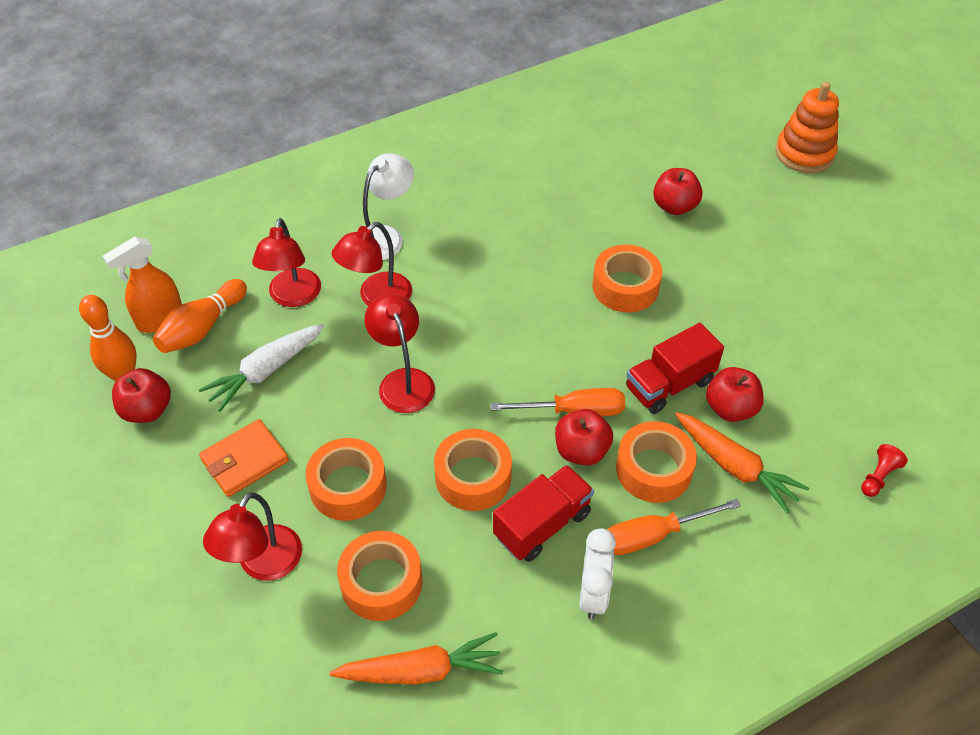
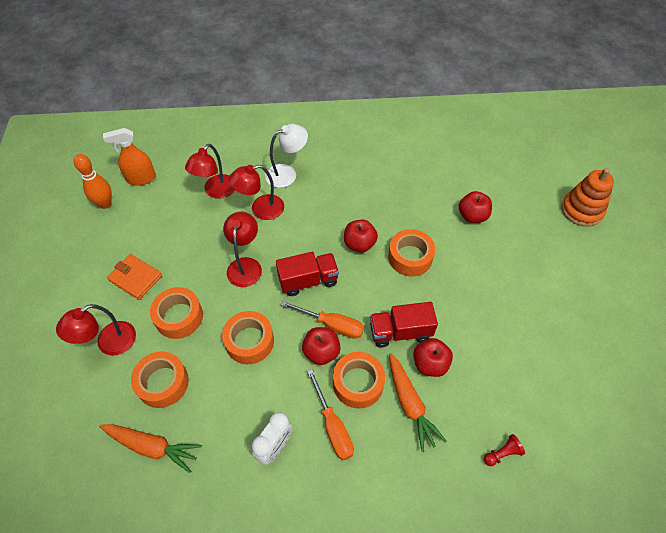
camera: 25 degrees right, 5 degrees up
red apple [112,368,171,423] -> red apple moved to [344,220,378,252]
orange bowling pin [153,279,247,353] -> none
white carrot [199,324,324,412] -> none
orange wallet [199,419,289,497] -> orange wallet turned 45 degrees clockwise [107,254,162,300]
red truck [493,465,594,562] -> red truck moved to [276,252,339,296]
orange screwdriver [608,499,741,555] -> orange screwdriver turned 120 degrees counterclockwise [307,369,354,460]

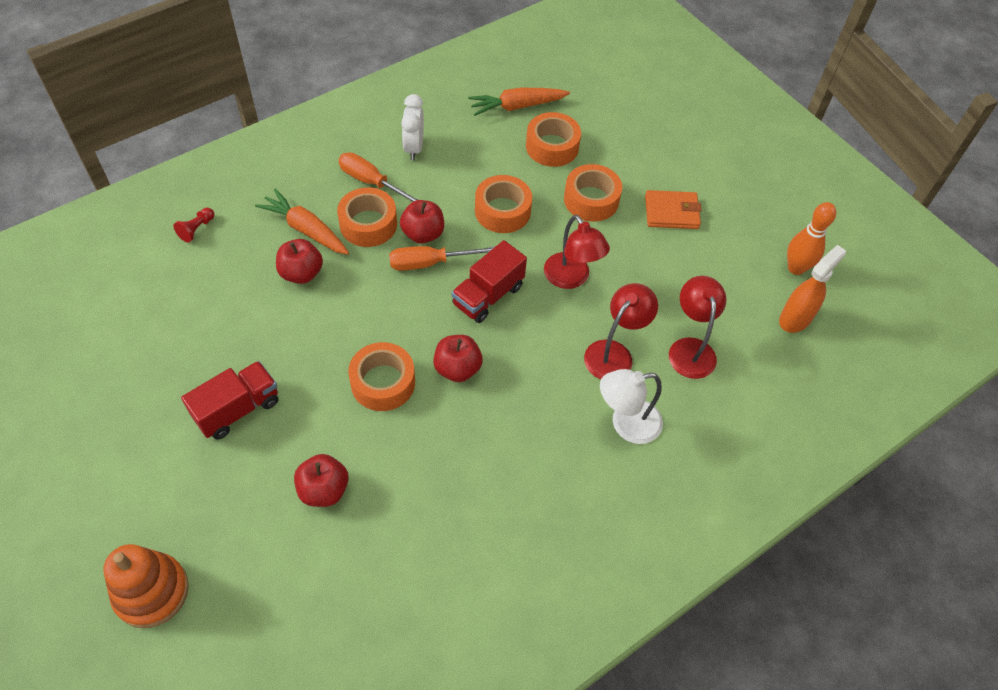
camera: 145 degrees right, 0 degrees up
red lamp [56,304,136,356] -> none
white lamp [265,124,308,188] -> white lamp turned 45 degrees clockwise [600,369,663,444]
red truck [370,302,438,348] -> red truck moved to [181,361,278,439]

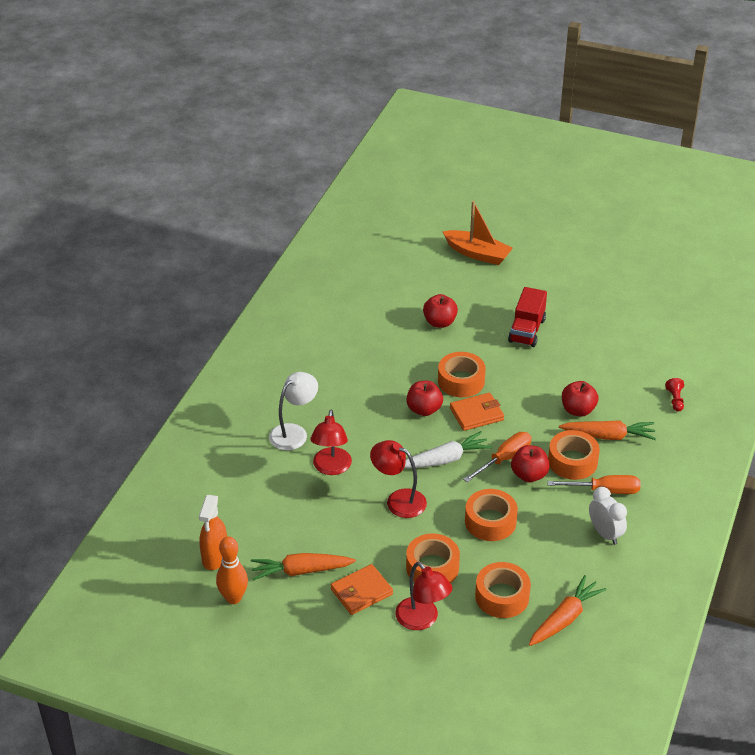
camera: 150 degrees right, 15 degrees down
orange stacking toy [103,544,189,628] -> orange boat [442,201,513,265]
red truck [452,240,527,323] -> white carrot [404,431,492,468]
red lamp [669,276,726,379] -> red lamp moved to [395,562,453,630]
none -> orange carrot [251,553,356,581]
none -> orange wallet [450,393,504,431]

